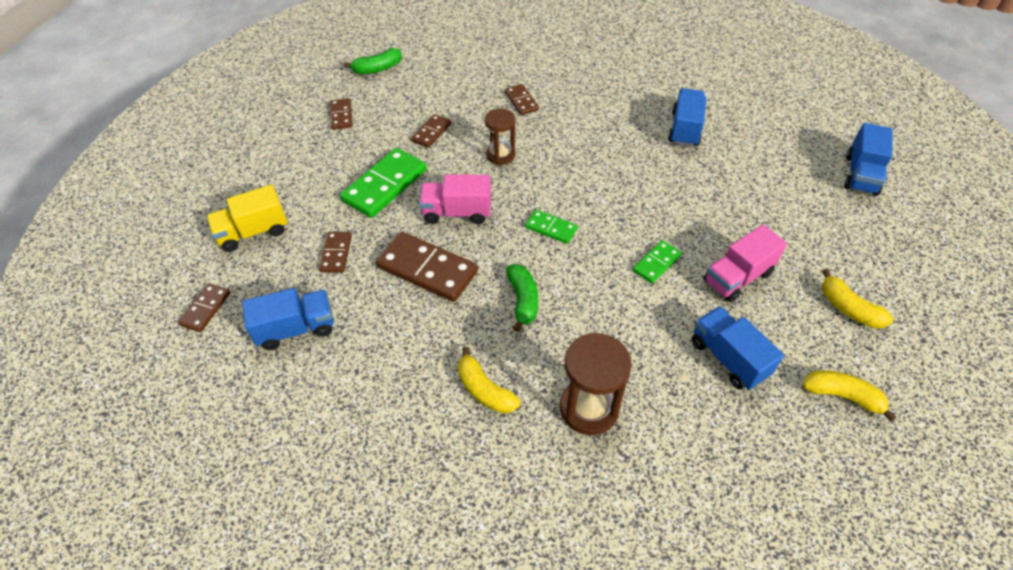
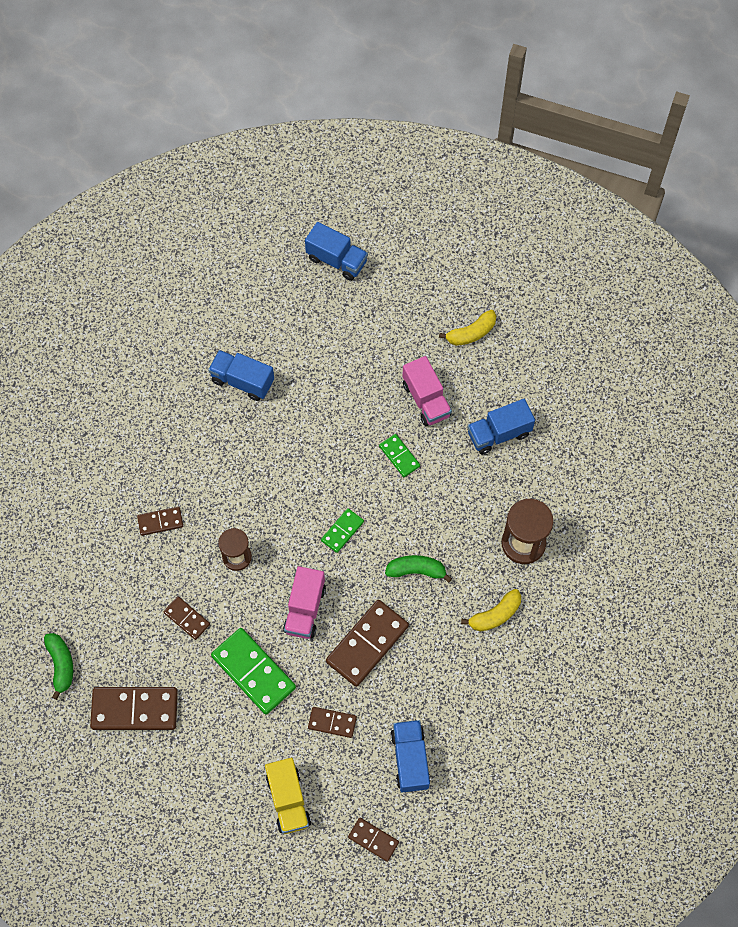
camera: 80 degrees left, 15 degrees up
brown domino [330,98,353,130] -> brown domino [90,687,178,730], size x1.86
yellow banana [802,370,896,422] -> none

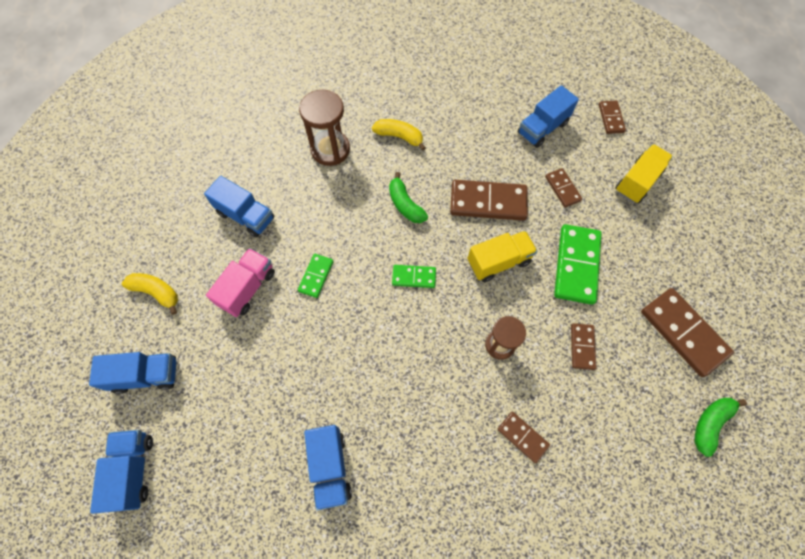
camera: 125 degrees left, 0 degrees up
pink truck [283,566,326,639] -> yellow truck [467,231,537,282]
none -> blue truck [89,352,177,394]

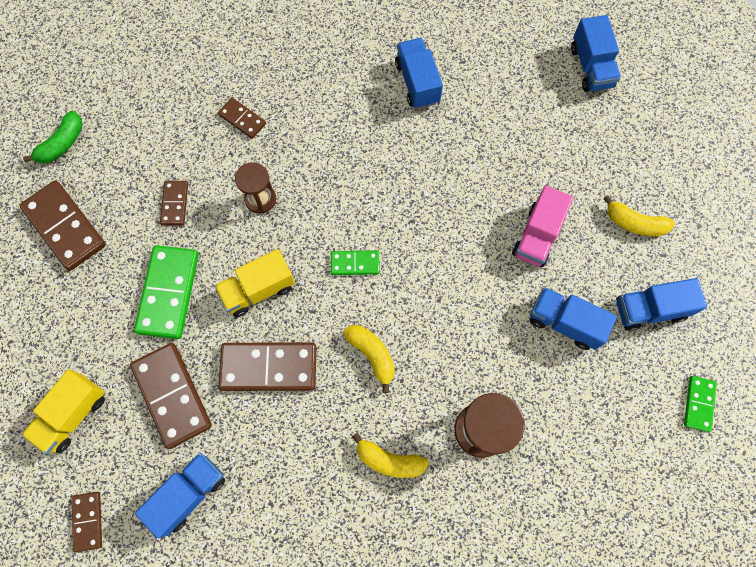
camera: 175 degrees right, 5 degrees up
blue truck [89,352,177,394] -> blue truck moved to [616,278,707,331]
green domino [298,254,334,298] -> green domino moved to [684,376,717,432]
green banana [389,172,428,223] -> yellow banana [343,325,395,393]
brown domino [545,168,582,207] -> brown domino [130,343,212,449], size x1.86

